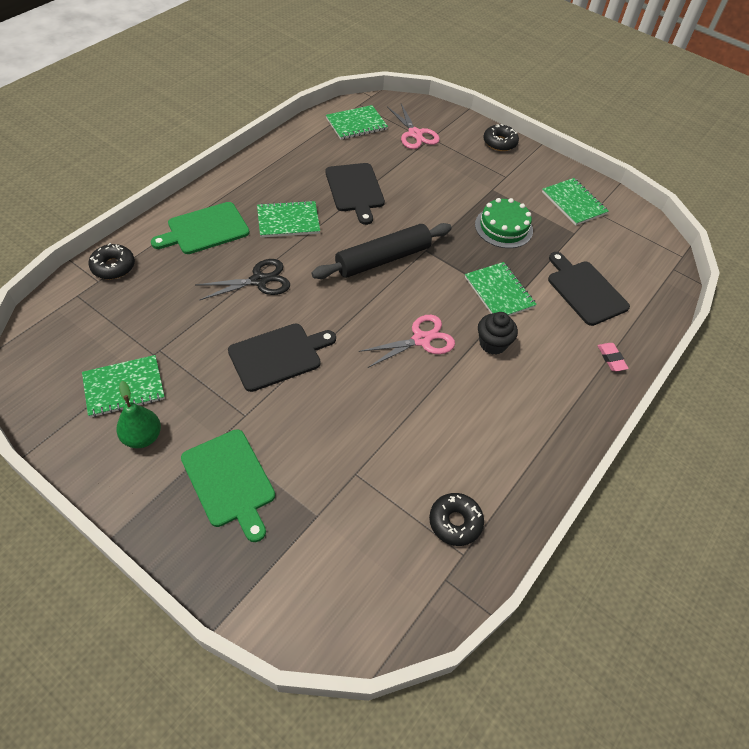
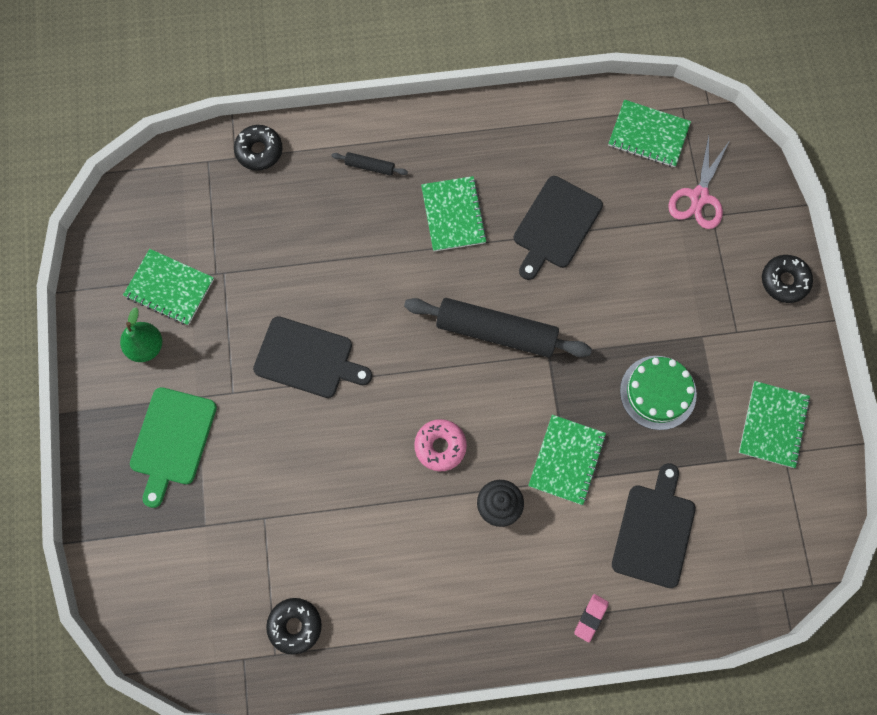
camera: 50 degrees right, 20 degrees up
green cutting board [151,202,250,254] -> black rolling pin [332,152,408,176]
black scissors [195,259,290,300] -> none
green notebook [257,200,320,237] -> green notebook turned 45 degrees clockwise [421,176,487,251]
pink scissors [359,315,455,368] -> pink donut [414,419,467,471]

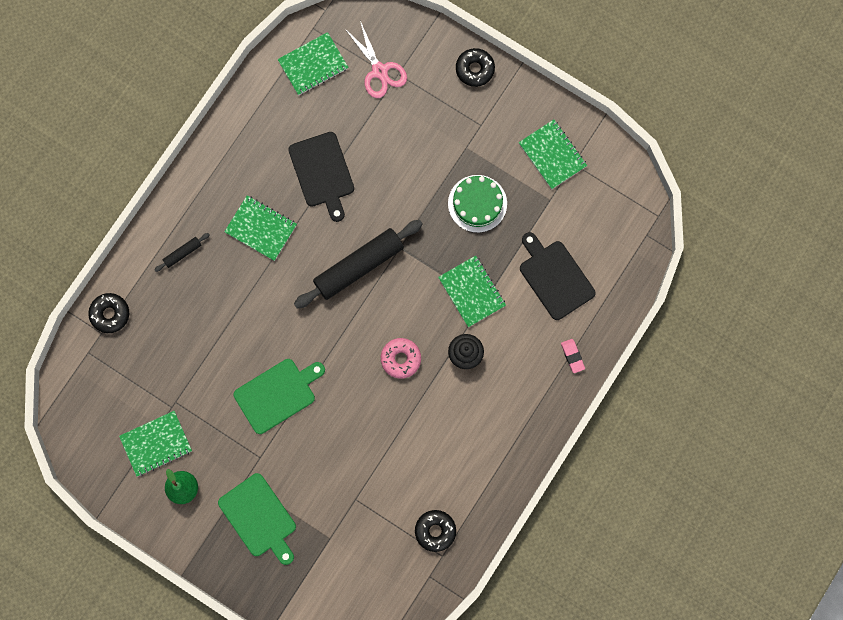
camera: 50 degrees left, 5 degrees up
black cutting board [253,316,372,398] -> green cutting board [233,359,325,434]

